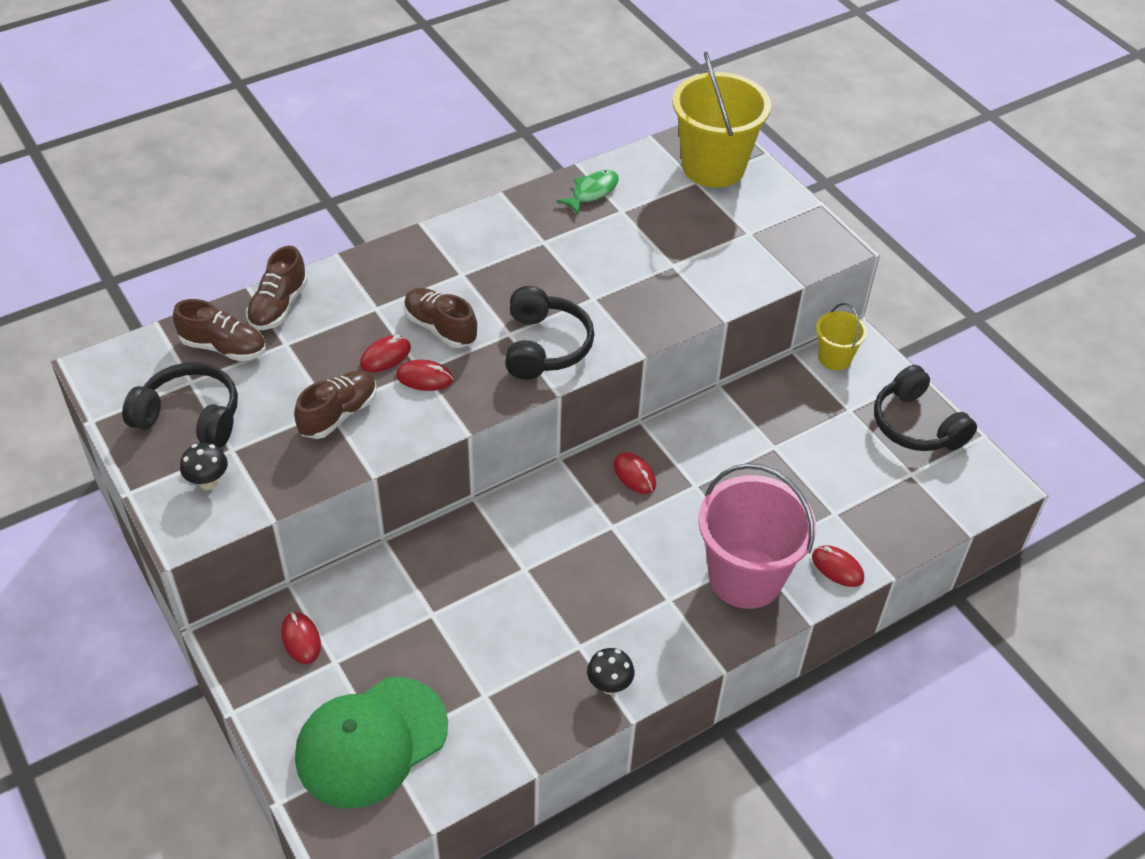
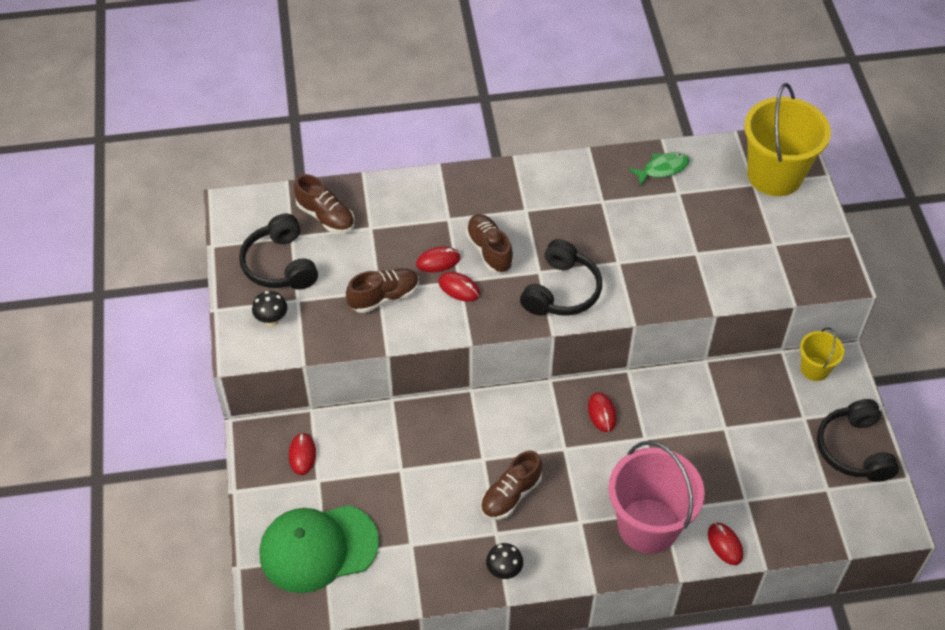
camera: 25 degrees right, 5 degrees up
black headphones [122,362,238,448] -> black headphones turned 150 degrees counterclockwise [239,214,318,290]
brown shoe [246,246,308,330] -> brown shoe moved to [481,451,542,520]

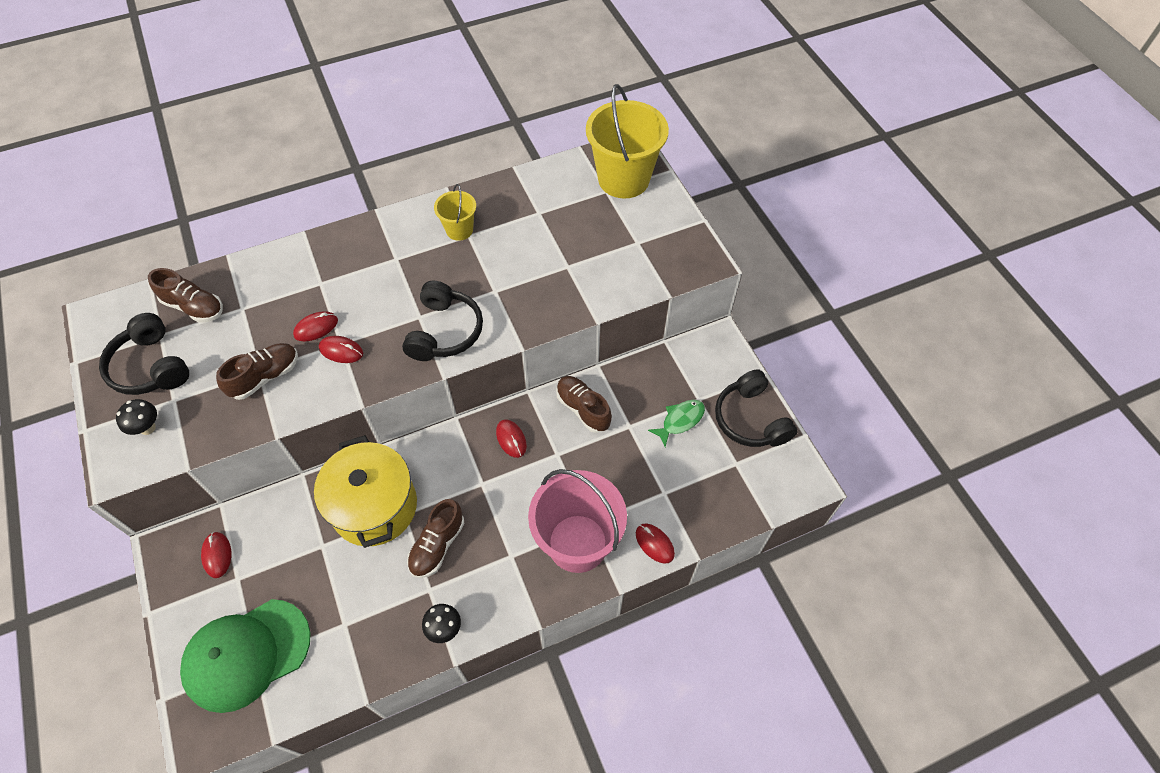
camera: 15 degrees left, 5 degrees up
brown shoe [465,214,514,273] -> brown shoe moved to [556,376,612,433]
green fish [629,152,690,186] -> green fish moved to [648,400,705,447]
yellow bucket [800,327,844,381] -> yellow bucket moved to [434,184,476,241]
none -> yellow pot [314,435,417,548]

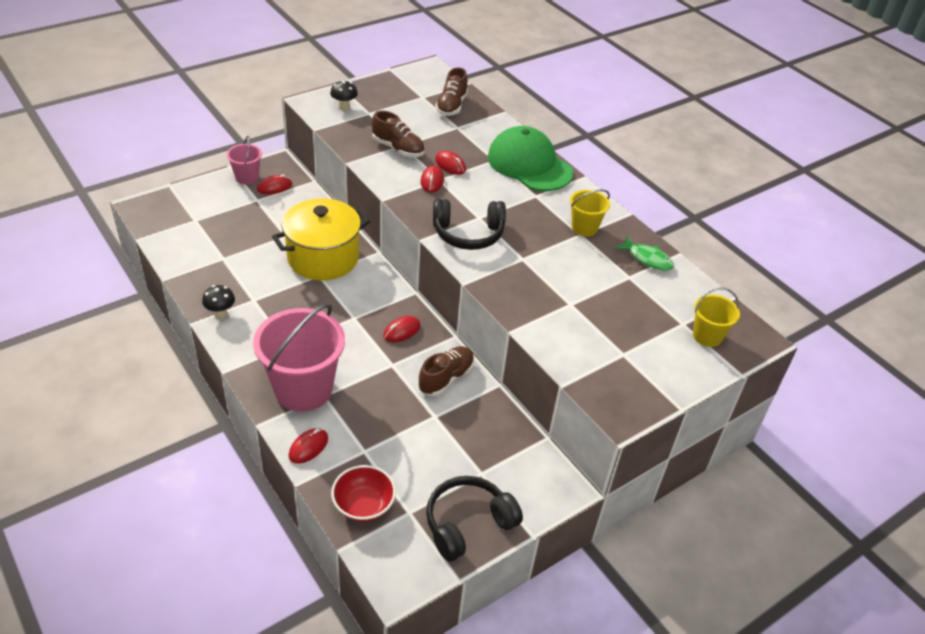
camera: 75 degrees right, 15 degrees down
black headphones [99,313,189,395] -> none
green cap [180,599,311,713] -> green cap moved to [488,126,573,191]
brown shoe [407,499,464,578] -> none
yellow bucket [586,84,669,198] -> yellow bucket [693,288,740,347], size x0.50
green fish [648,400,705,447] -> green fish moved to [615,236,674,271]
none -> pink bucket [226,136,262,185]
none -> red bowl [331,465,396,522]

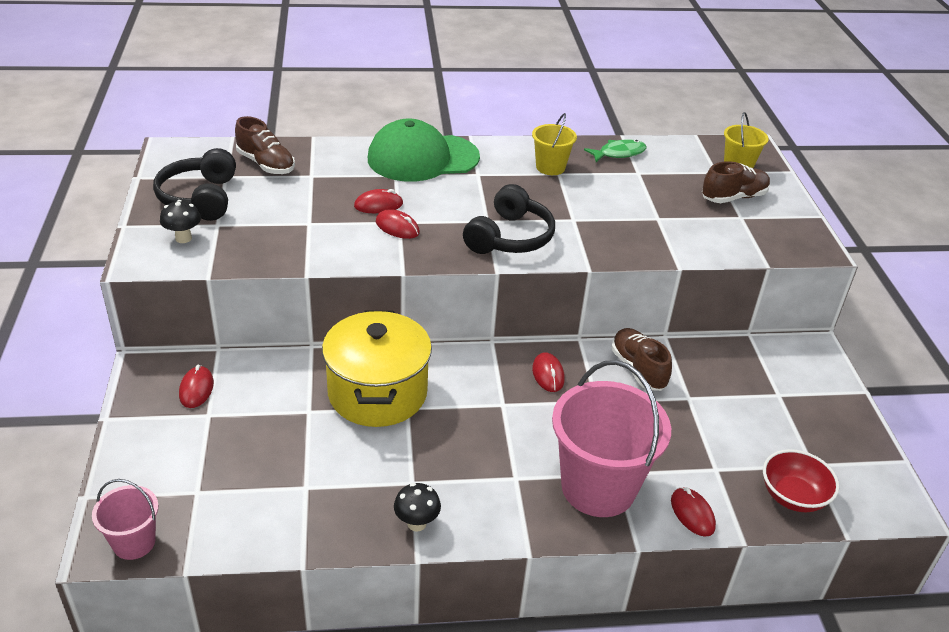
camera: 60 degrees left, 5 degrees down
pink bucket [226,136,262,185] -> pink bucket moved to [92,479,158,560]
brown shoe [372,110,425,157] -> brown shoe moved to [702,161,770,203]
black headphones [426,476,523,562] -> black headphones moved to [153,148,236,221]

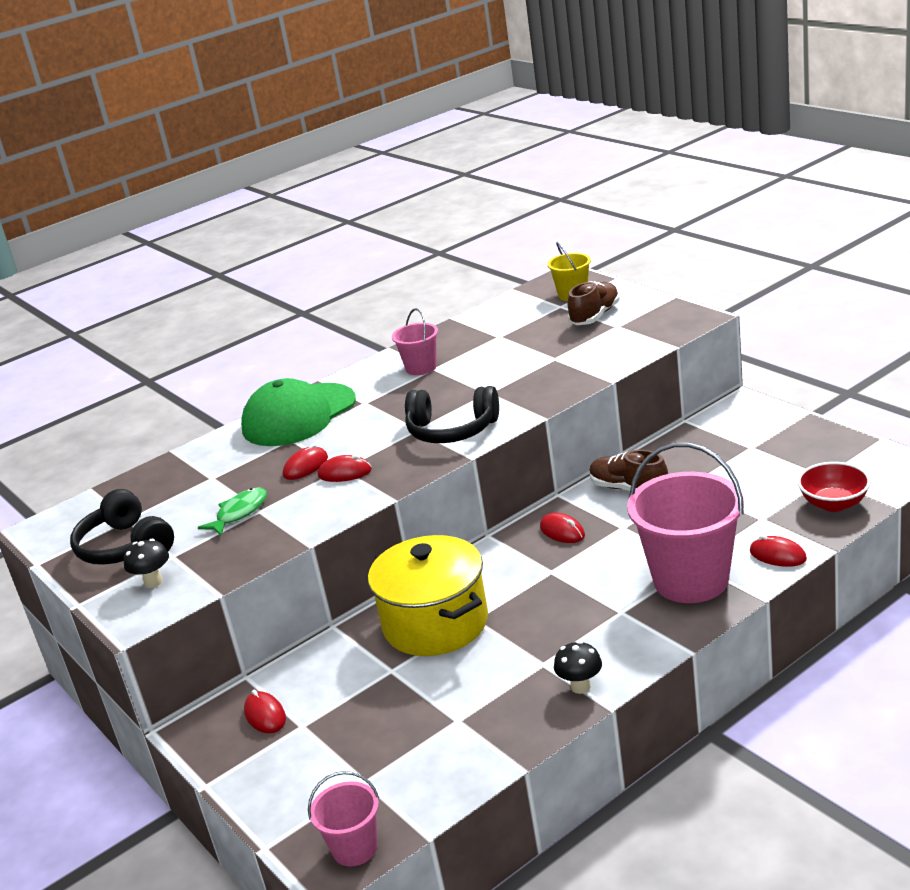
camera: 25 degrees left, 10 degrees down
brown shoe [235,116,295,174] -> none
black headphones [463,184,555,254] -> black headphones turned 105 degrees clockwise [405,386,499,443]
yellow bucket [532,113,577,175] -> pink bucket [392,308,438,375]
green fish [584,139,647,162] -> green fish moved to [198,488,267,536]

